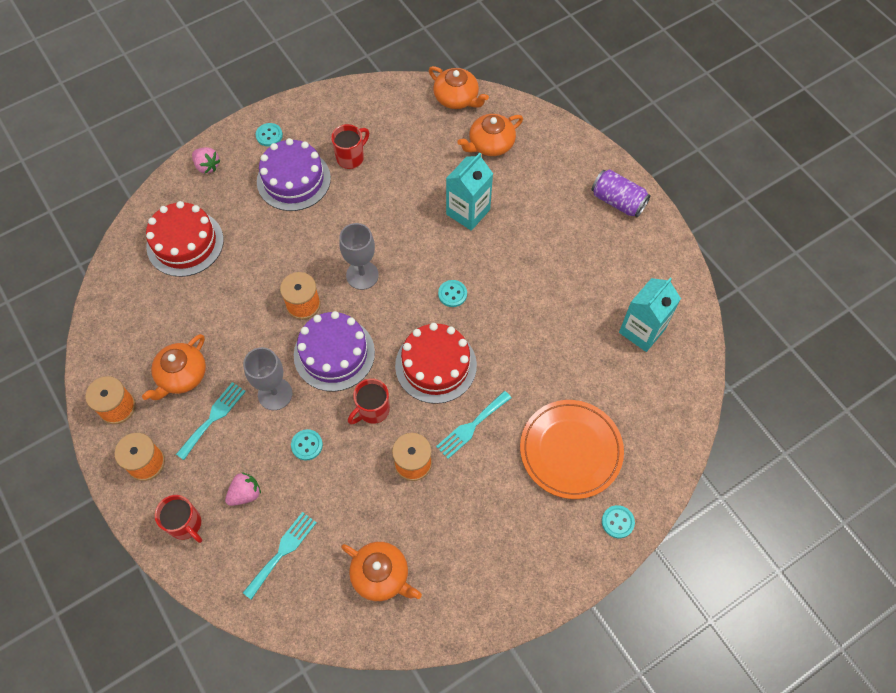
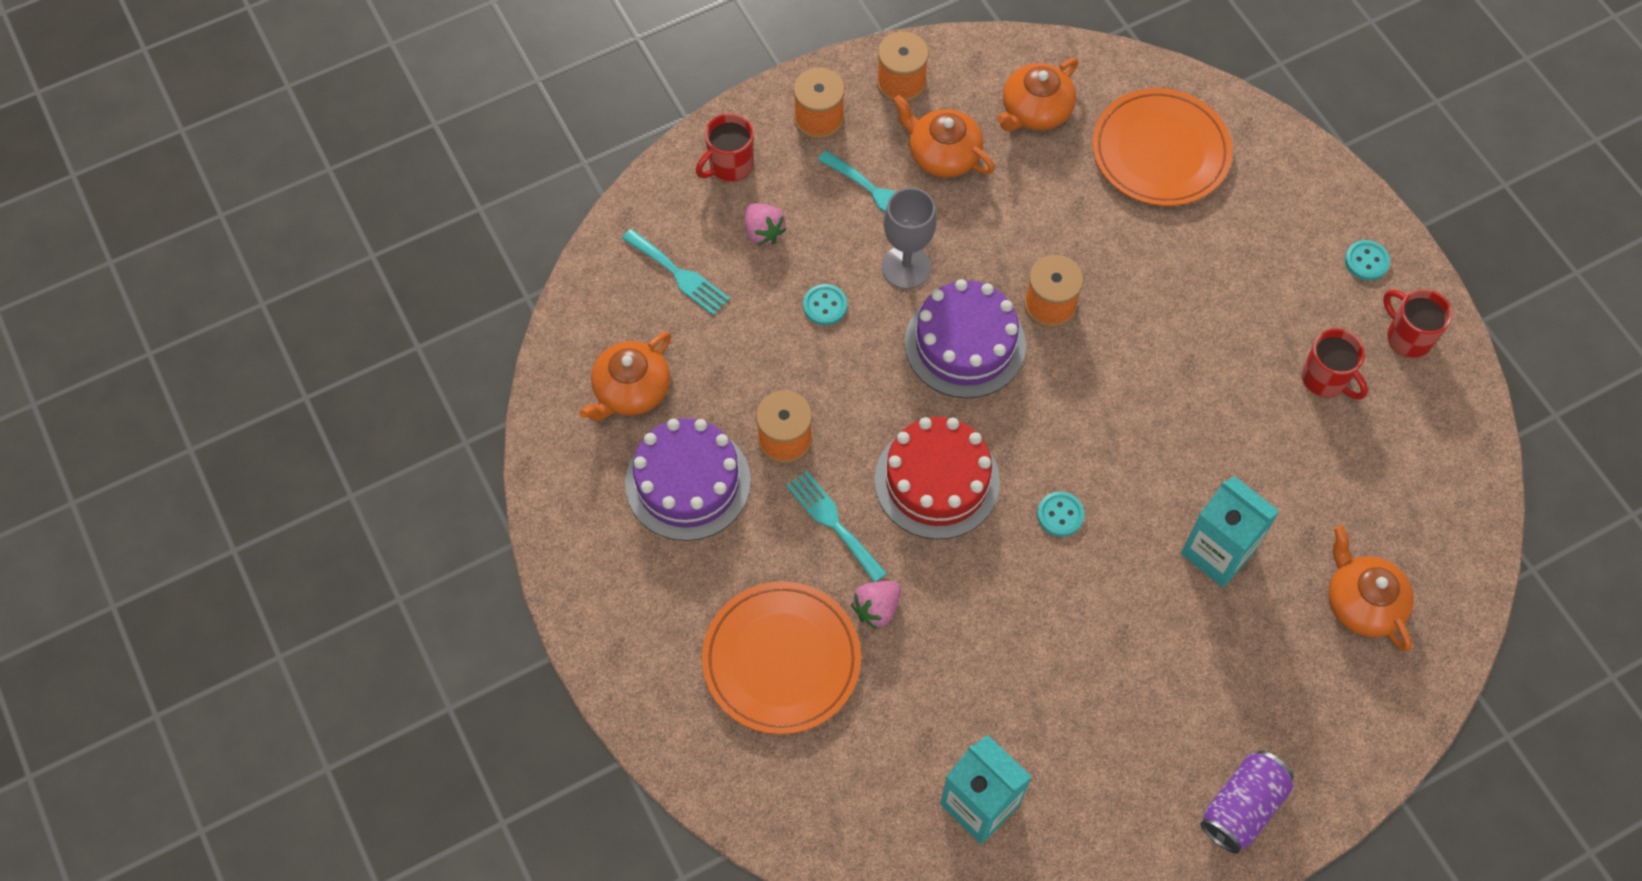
camera: 95 degrees right, 0 degrees up
red cake [146,201,224,277] -> orange plate [1092,88,1233,206]
pink strawberry [192,147,220,173] -> pink strawberry moved to [851,581,901,629]
purple cake [257,138,331,211] -> purple cake moved to [625,418,751,541]
grey goblet [339,223,379,290] -> none
red mug [348,378,390,425] -> red mug moved to [1383,289,1452,358]
orange teapot [429,66,489,109] -> orange teapot moved to [996,58,1078,131]
turquoise button [602,505,635,538] -> none

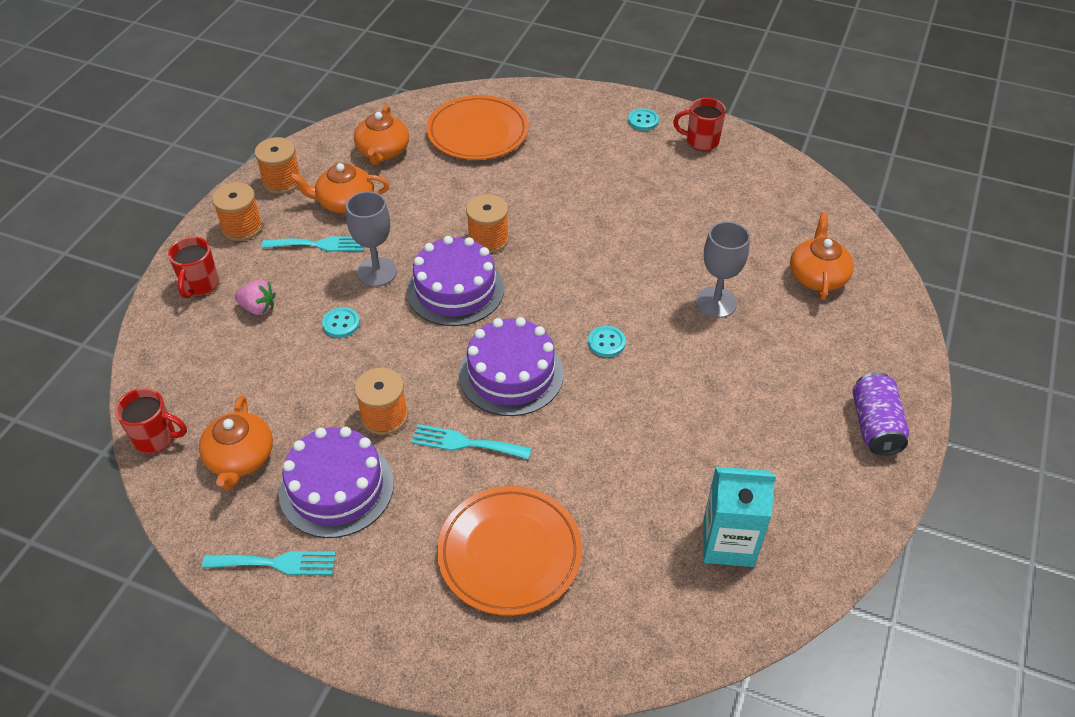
camera: 40 degrees left, 15 degrees down
turquoise fork [622,229,730,315] -> turquoise fork moved to [202,551,336,575]
pink strawberry [851,581,901,629] -> none
red cake [874,417,1000,539] -> purple cake [459,317,564,416]
turquoise carton [1181,476,1279,587] -> grey goblet [696,221,750,318]
red mug [1302,328,1368,399] -> red mug moved to [115,388,187,454]
orange teapot [1328,525,1414,651] -> orange teapot turned 75 degrees clockwise [790,212,854,300]

